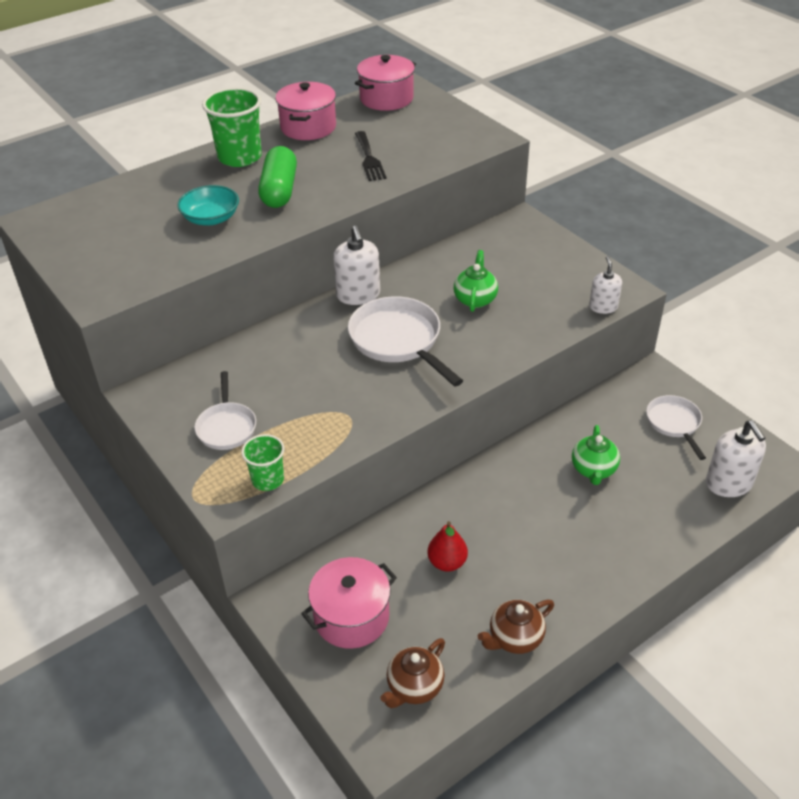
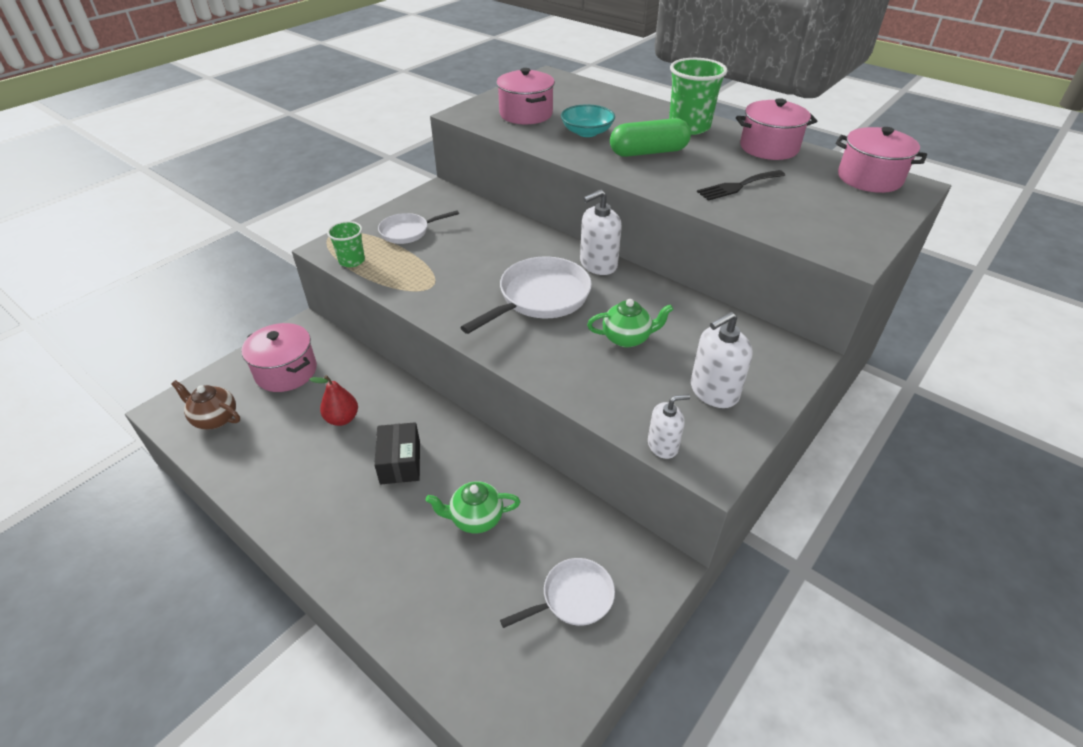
camera: 75 degrees right, 0 degrees up
brown teapot [478,599,554,654] -> none
white soap dispenser [706,420,766,497] -> white soap dispenser moved to [691,312,753,408]
none -> black box [374,422,420,484]
none -> pink pot [496,68,555,125]

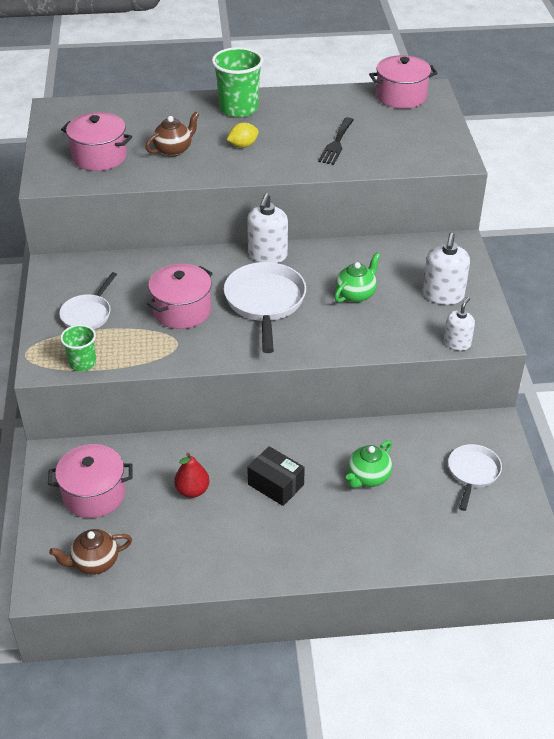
camera: 45 degrees left, 0 degrees up
turquoise bowl [561,104,615,137] -> brown teapot [145,112,199,157]
green capsule [610,118,691,157] -> yellow lemon [227,122,259,148]
pink pot [736,98,817,160] -> pink pot moved to [147,264,213,329]

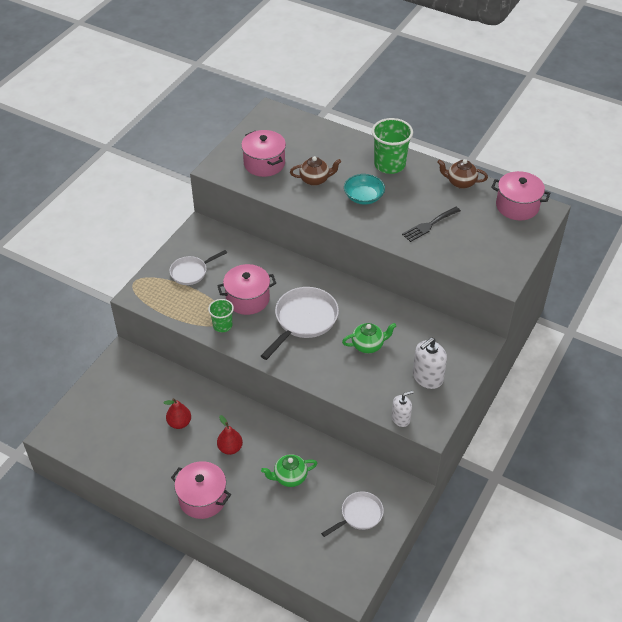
camera: 35 degrees right, 5 degrees up
pink pot [48,444,132,518] -> pink pot moved to [171,461,231,519]
brown teapot [49,529,132,575] -> brown teapot moved to [438,159,488,189]
green cup [60,325,96,371] -> green cup moved to [208,299,234,332]
yellow lemon [227,122,259,148] -> turquoise bowl [344,174,385,205]
white soap dispenser [247,193,288,263] -> none
black box [247,446,305,506] -> red pear [217,415,243,455]

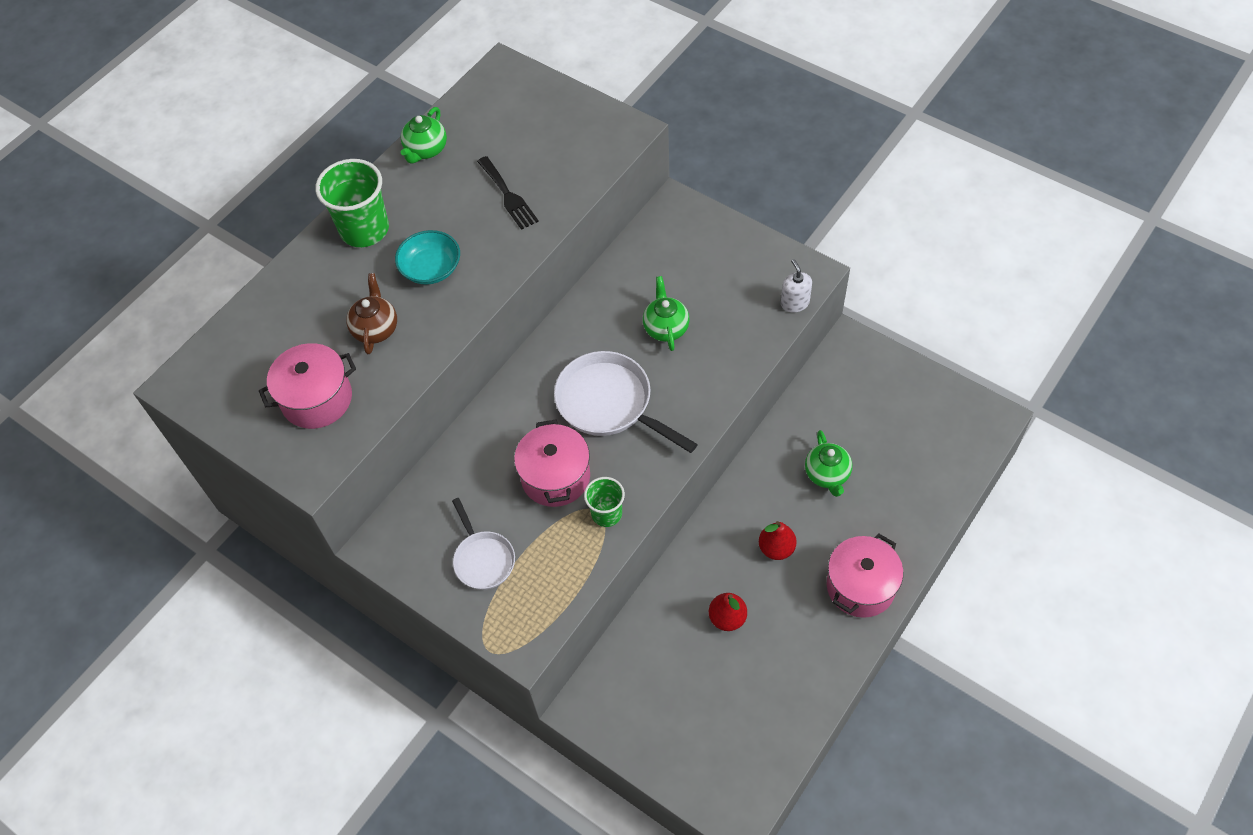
camera: 80 degrees left, 10 degrees up
white pan [321,492,384,537] -> none
white soap dispenser [413,337,447,389] -> none
brown teapot [438,159,488,189] -> green teapot [401,107,447,164]
pink pot [491,171,550,220] -> none

